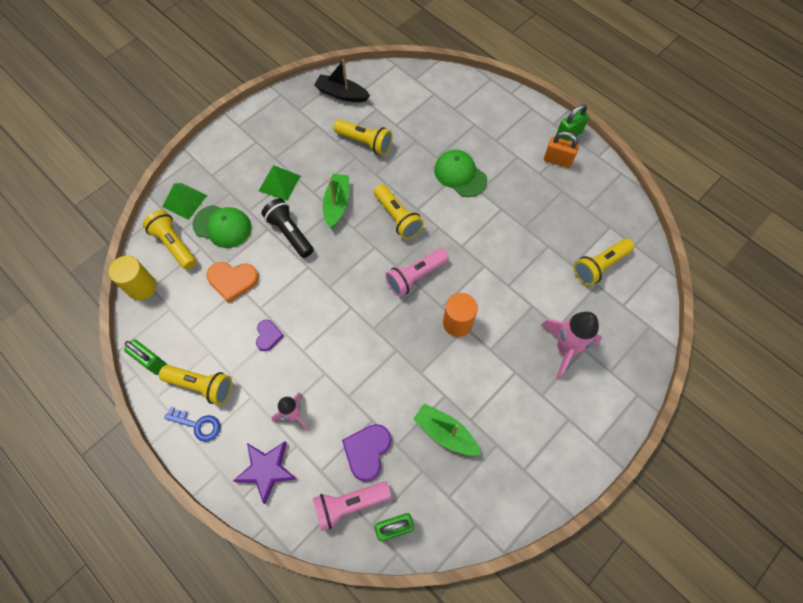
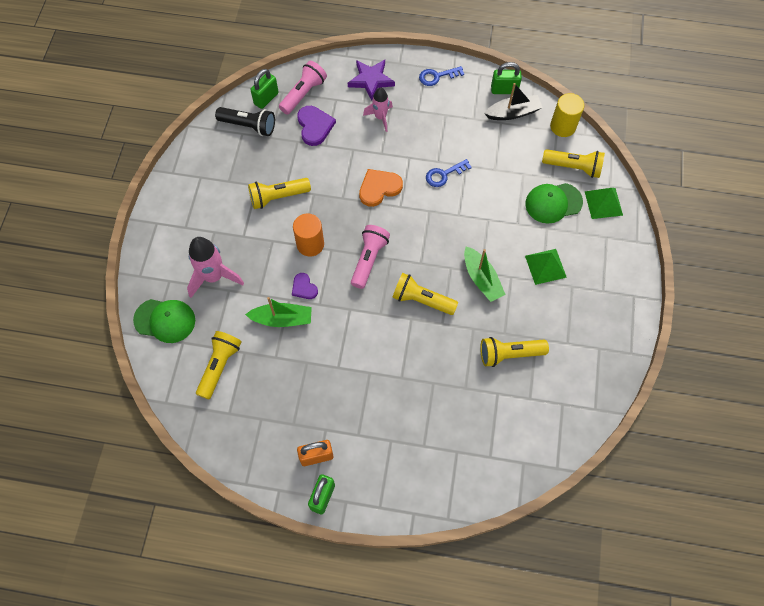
camera: 145 degrees right, 0 degrees up
yellow flashlight [159,365,232,405] -> yellow flashlight moved to [248,178,311,209]
orange heart [207,262,258,303] -> orange heart moved to [359,169,403,207]
purple heart [256,319,284,351] -> purple heart moved to [292,273,318,299]
black flashlight [262,198,314,258] -> black flashlight moved to [215,107,275,136]
black boat [314,60,370,102] -> black boat moved to [484,83,543,120]
green boat [413,403,481,456] -> green boat moved to [245,297,312,327]
green cap [434,150,487,197] -> green cap moved to [133,299,195,343]
none -> blue key [426,159,472,187]

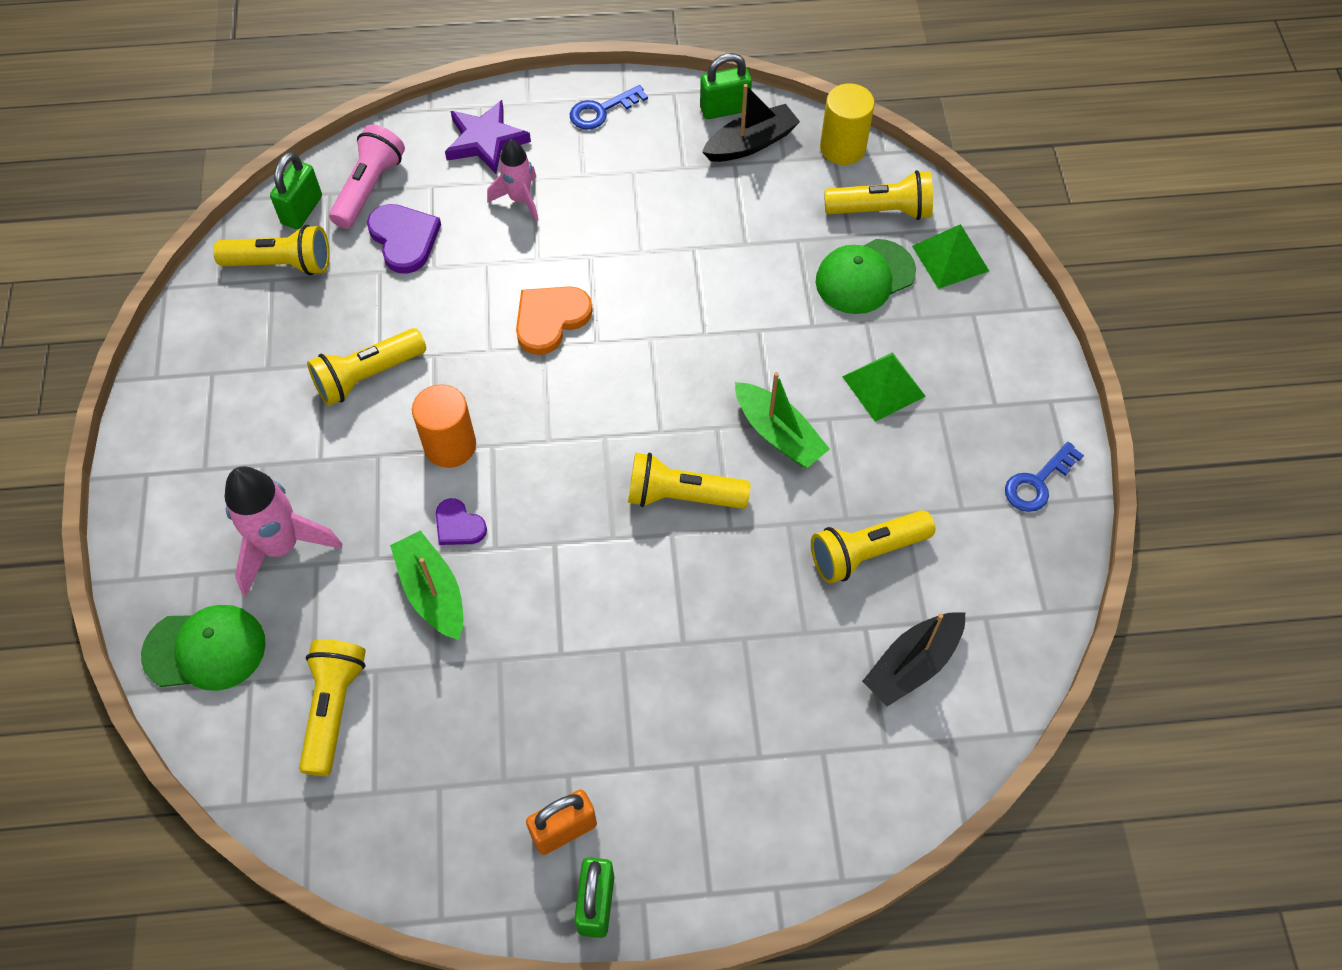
camera: 15 degrees left, 5 degrees down
black flashlight [215,107,275,136] -> yellow flashlight [213,225,330,275]
green boat [245,297,312,327] -> green boat turned 105 degrees counterclockwise [390,530,463,640]
pink flashlight [351,225,390,289] -> none
blue key [426,159,472,187] -> blue key moved to [1005,442,1084,512]
none -> black boat [862,612,965,707]

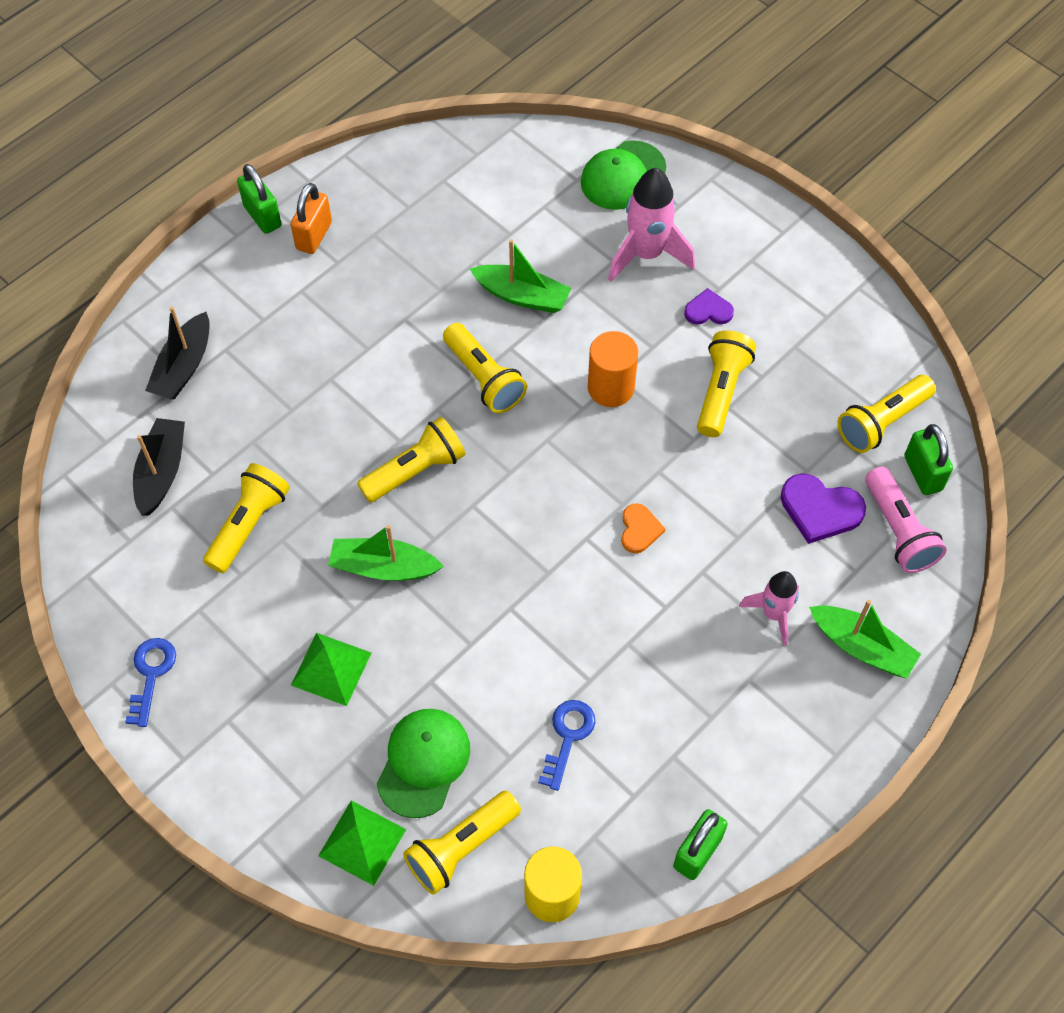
camera: 140 degrees right, 0 degrees up
yellow flashlight [299,639,366,776] -> yellow flashlight moved to [443,323,527,413]
purple heart [436,498,487,545] -> purple heart moved to [684,288,734,325]
purple star [445,100,531,174] -> green boat [809,600,921,678]
orange heart [516,286,593,355] -> orange heart [621,503,665,553], size x0.61
blue key [570,85,648,130] -> blue key moved to [538,700,596,791]
black boat [702,84,800,162] -> black boat moved to [145,307,210,400]

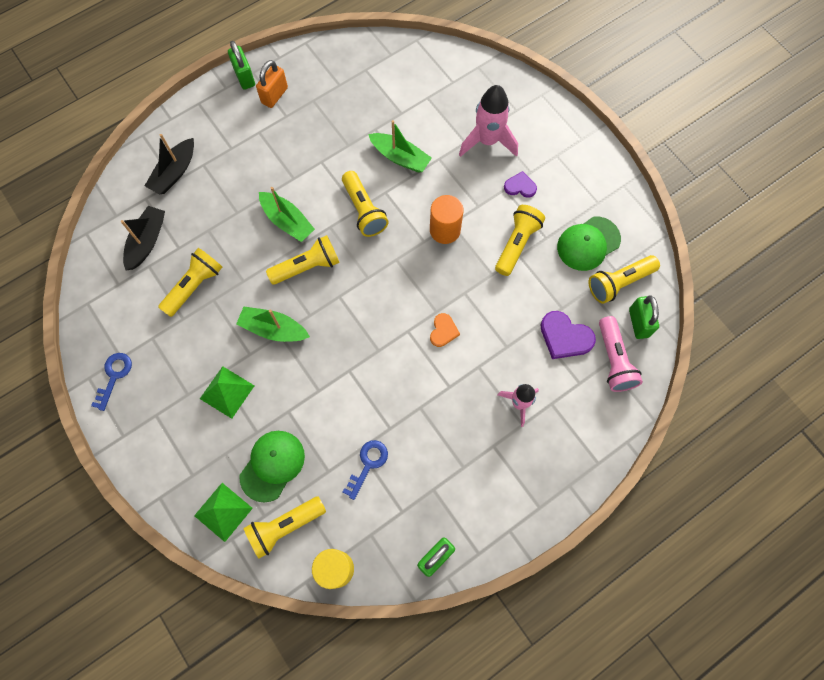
camera: 10 degrees right, 10 degrees up
green cap [581,140,666,210] -> green cap moved to [557,216,621,271]
green boat [809,600,921,678] -> green boat moved to [259,187,315,242]

